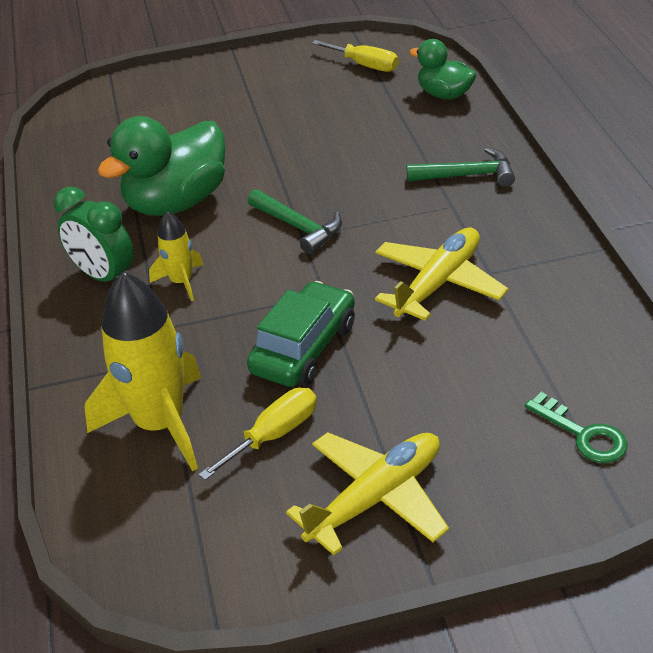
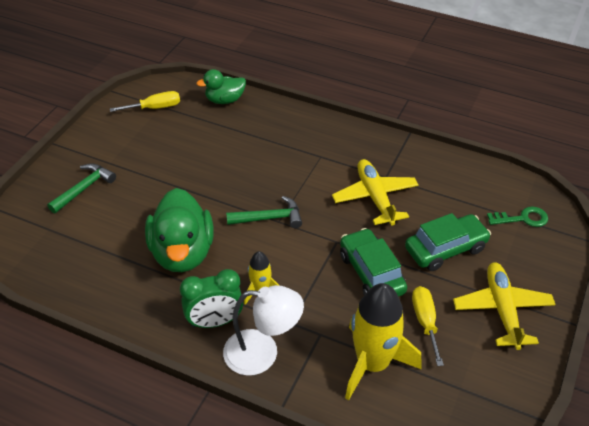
camera: 55 degrees left, 5 degrees up
green hammer [407,148,515,187] -> green hammer moved to [47,163,116,213]
none -> white lamp [223,285,304,376]
none -> green car [405,213,491,271]

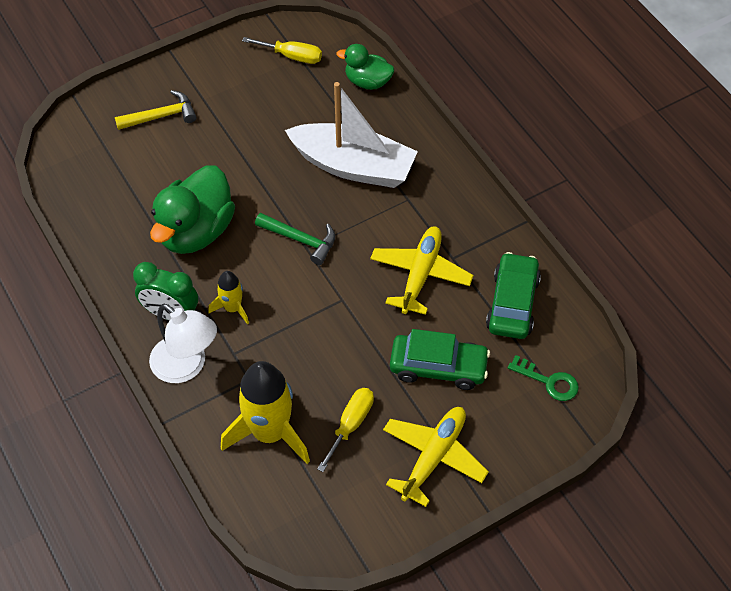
camera: 35 degrees right, 10 degrees up
green hammer [47,163,116,213] -> yellow hammer [115,90,196,130]
green car [340,228,407,297] -> green car moved to [486,252,541,339]
none -> white boat [285,82,418,188]

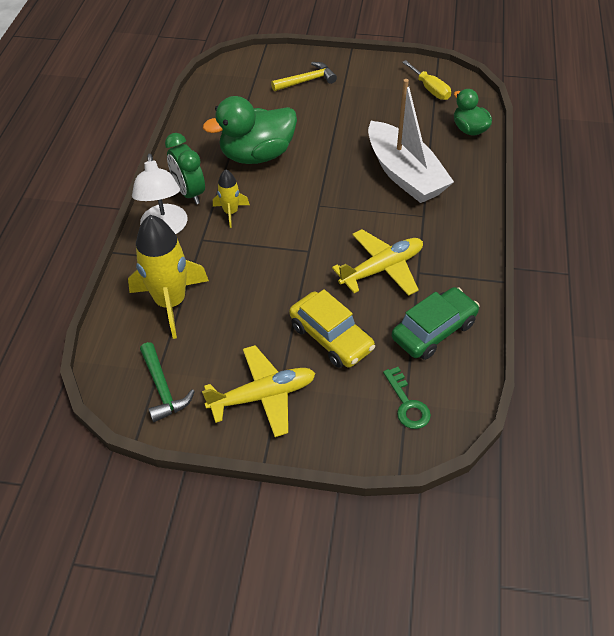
camera: 40 degrees right, 5 degrees down
yellow hammer [115,90,196,130] -> yellow hammer turned 45 degrees counterclockwise [271,62,337,91]
green hammer [255,213,335,265] -> green hammer moved to [140,342,195,422]
yellow screwdriver [317,388,374,472] -> none
green car [390,329,490,390] -> yellow car [289,289,375,368]

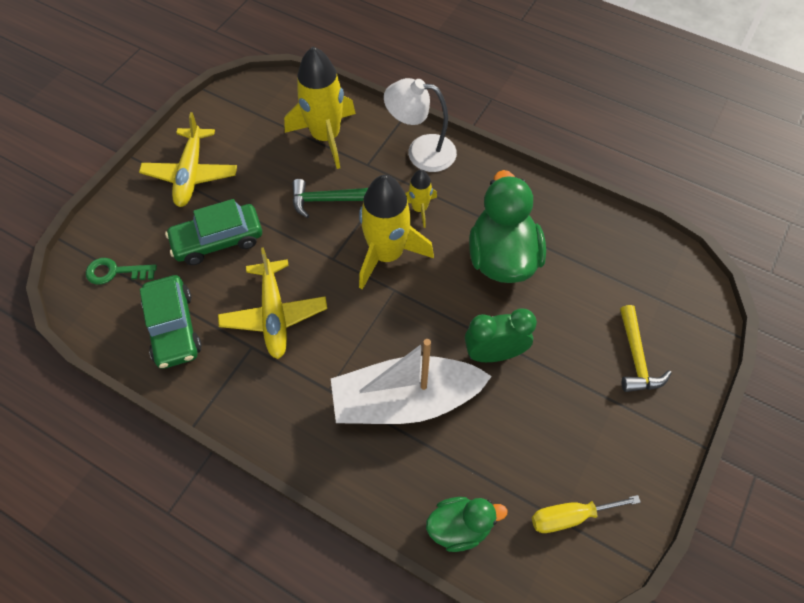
camera: 110 degrees right, 10 degrees up
green hammer [140,342,195,422] -> green hammer moved to [292,179,368,218]
green clock [165,133,205,204] -> green clock moved to [465,308,537,362]
yellow car [289,289,375,368] -> green car [165,199,262,265]
none -> yellow rocket [359,175,434,290]

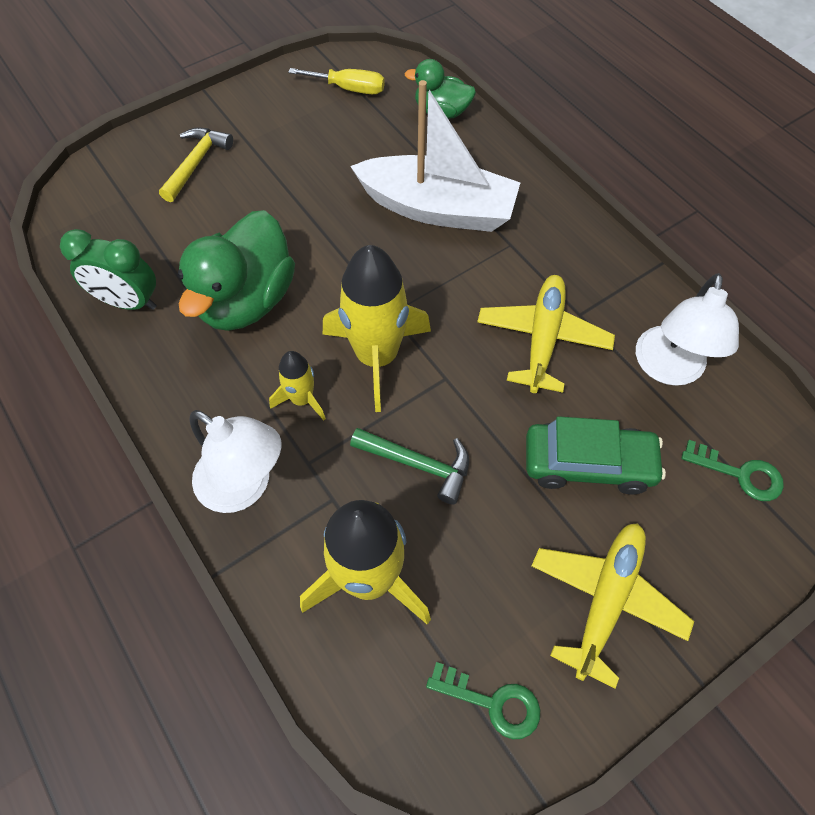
camera: 155 degrees left, 0 degrees up
green car [140,275,202,369] -> white lamp [636,273,739,386]
green clock [465,308,537,362] -> green clock moved to [60,229,157,310]
none -> green key [426,662,540,739]

